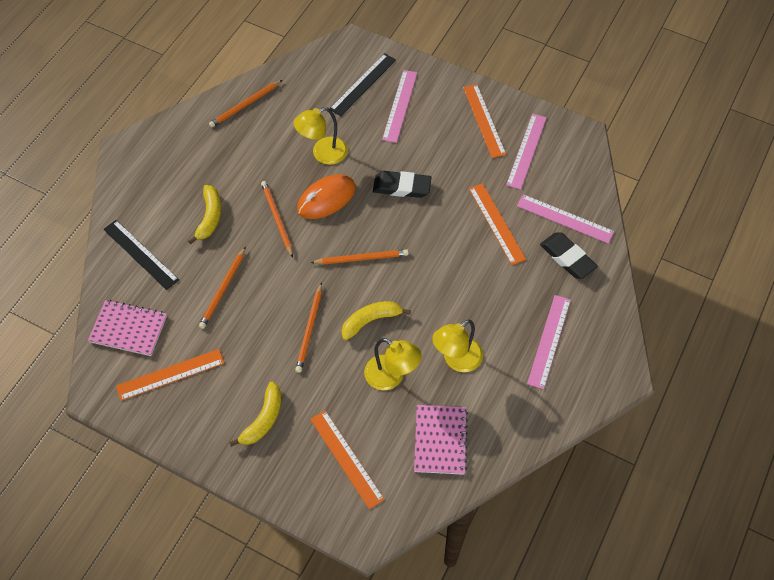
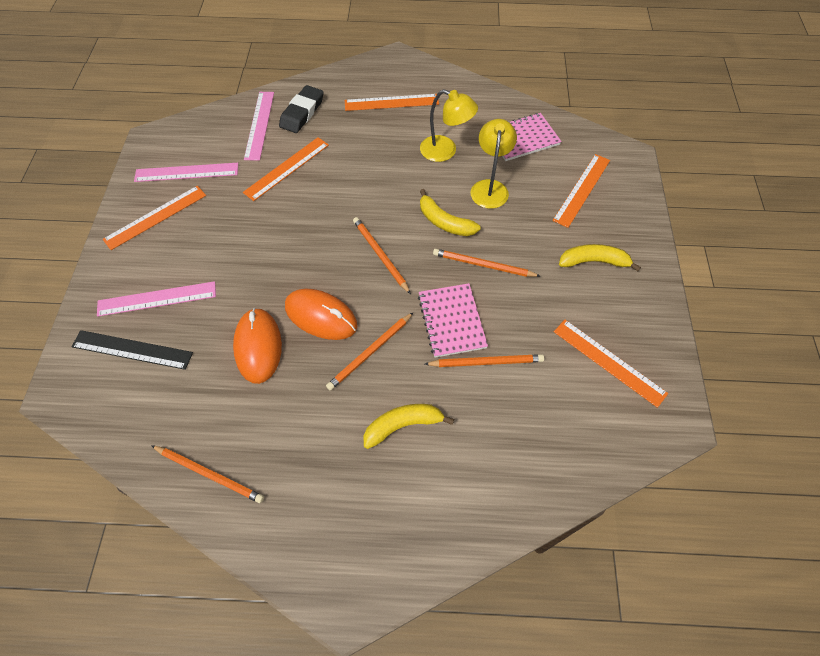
camera: 115 degrees left, 0 degrees up
pink notebook [88,300,167,356] -> pink notebook moved to [418,283,488,358]
black ruler [104,220,179,290] -> none
yellow lamp [293,107,348,165] -> orange mouse [233,308,282,384]
orange pencil [295,282,322,373] -> orange pencil turned 150 degrees counterclockwise [433,249,541,277]
black eraser [373,171,432,198] -> none
pink ruler [527,295,571,389] -> orange ruler [345,94,439,111]

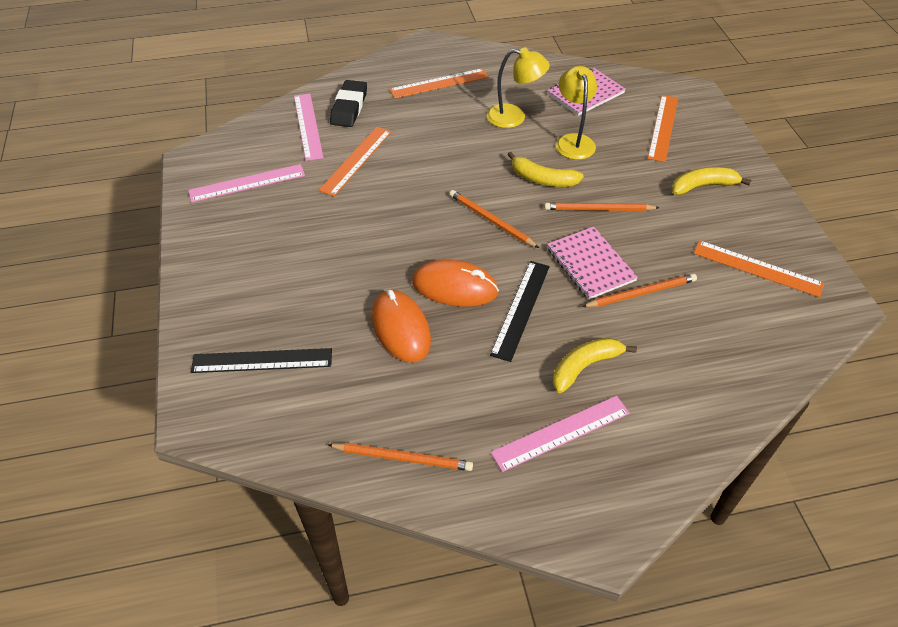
camera: 15 degrees left, 10 degrees down
pink ruler [97,281,216,317] -> pink ruler moved to [491,396,630,472]
orange ruler [103,186,206,250] -> none
orange pencil [326,312,414,391] -> black ruler [490,261,550,362]

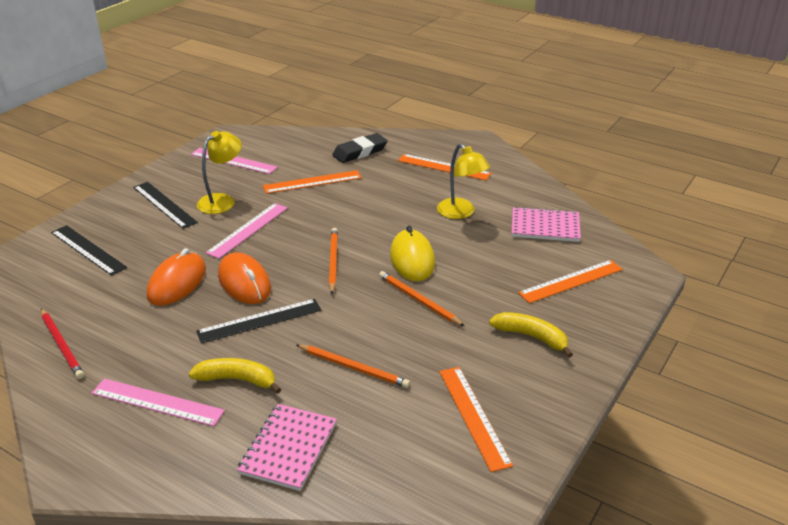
camera: 45 degrees right, 15 degrees down
pink ruler [294,93,323,161] -> pink ruler moved to [205,203,288,259]
orange pencil [328,443,473,471] -> red pencil [41,309,84,379]
yellow banana [507,152,584,187] -> yellow mouse [390,226,435,281]
pink notebook [547,227,638,300] -> pink notebook moved to [237,404,337,491]
yellow lamp [556,66,597,160] -> yellow lamp moved to [197,131,242,214]
none -> black ruler [133,182,198,229]

